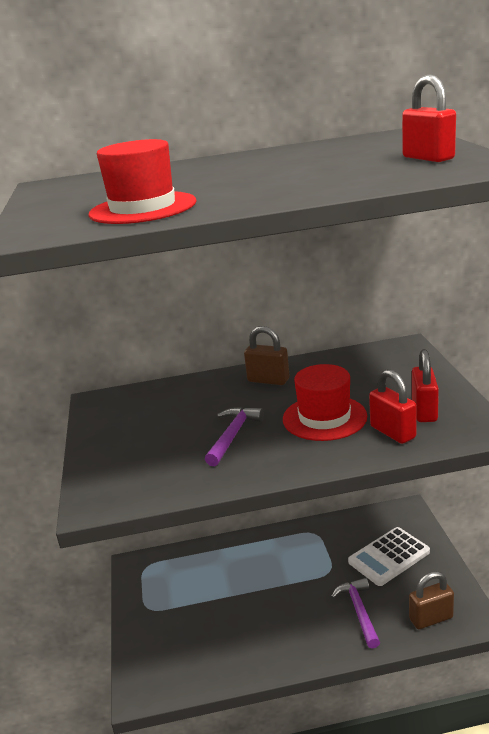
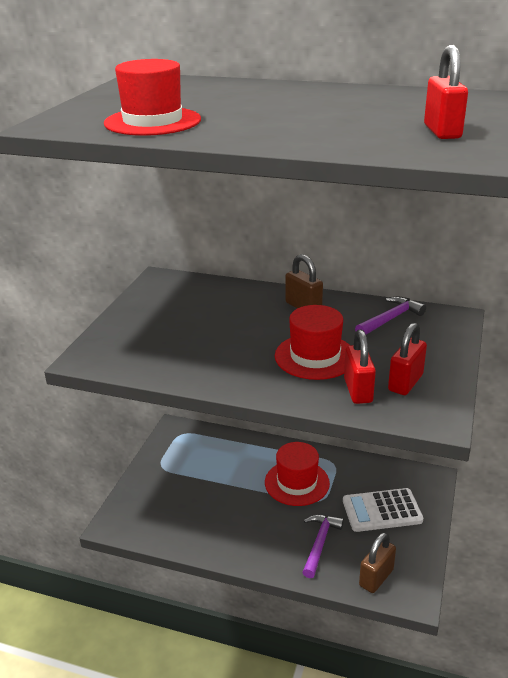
camera: 25 degrees right, 5 degrees up
purple hammer [205,407,264,466] -> purple hammer moved to [355,297,426,335]
brown padlock [409,571,454,629] -> brown padlock turned 60 degrees counterclockwise [359,532,396,593]
none -> red hat [265,442,330,506]

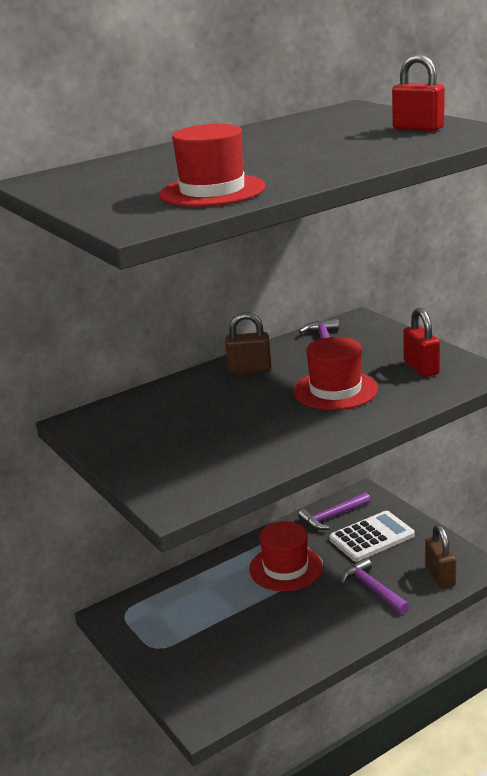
camera: 50 degrees left, 5 degrees down
white calculator [343,488,423,532] -> white calculator turned 150 degrees counterclockwise [329,511,415,562]
red padlock [344,330,376,404] -> none
none -> purple hammer [298,492,370,530]

